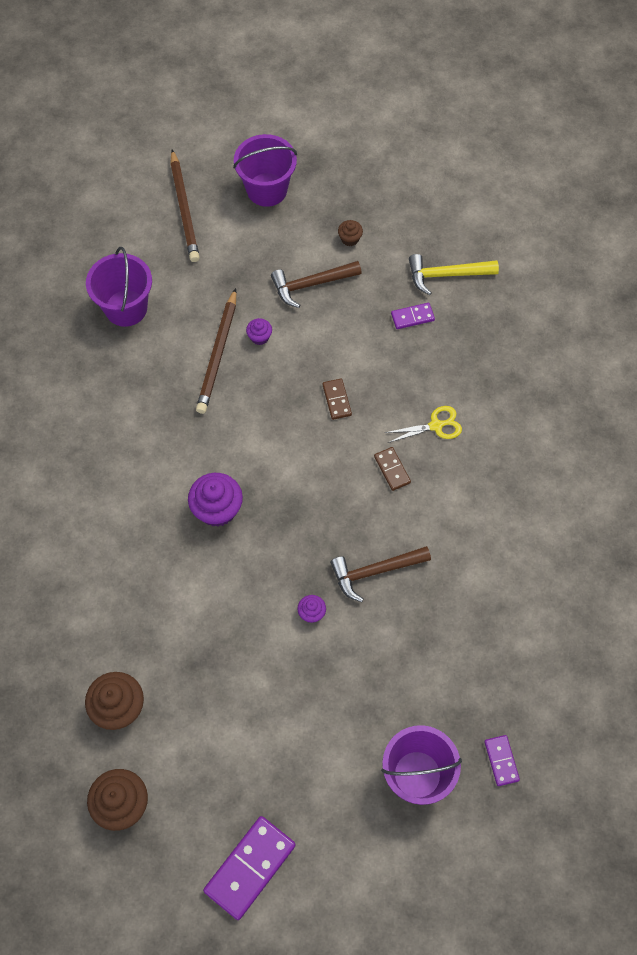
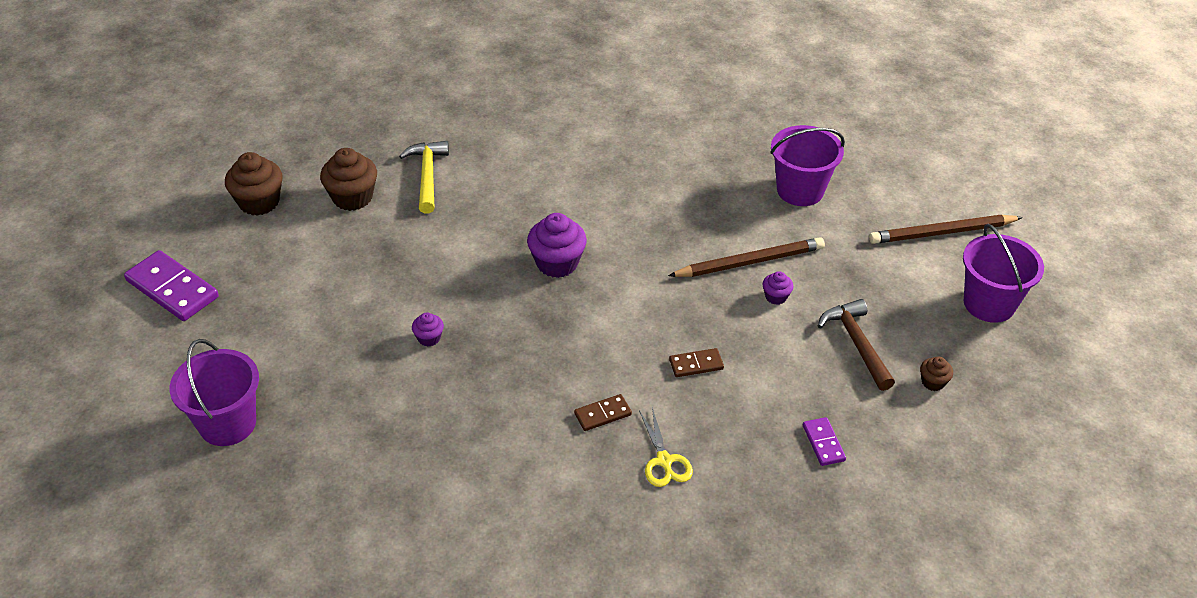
camera: 90 degrees right, 20 degrees down
brown pencil [196,288,236,414] -> brown pencil turned 150 degrees clockwise [668,237,825,277]
brown hammer [330,546,431,602] -> none
yellow hammer [409,254,499,295] -> yellow hammer moved to [399,141,449,214]
purple domino [484,735,520,786] -> none

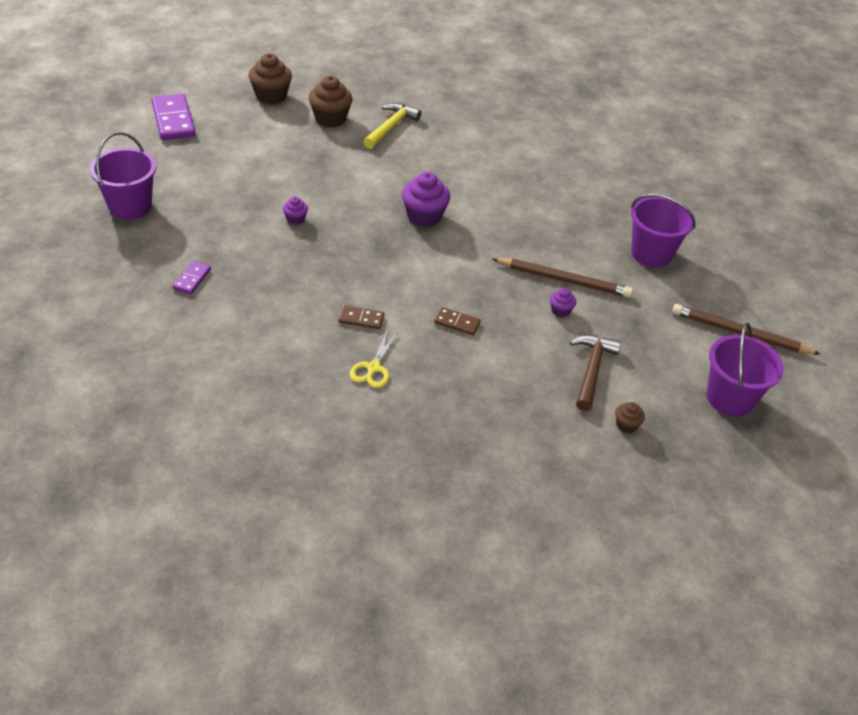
camera: 30 degrees right, 0 degrees up
purple domino [803,417,846,466] -> purple domino moved to [173,261,211,295]

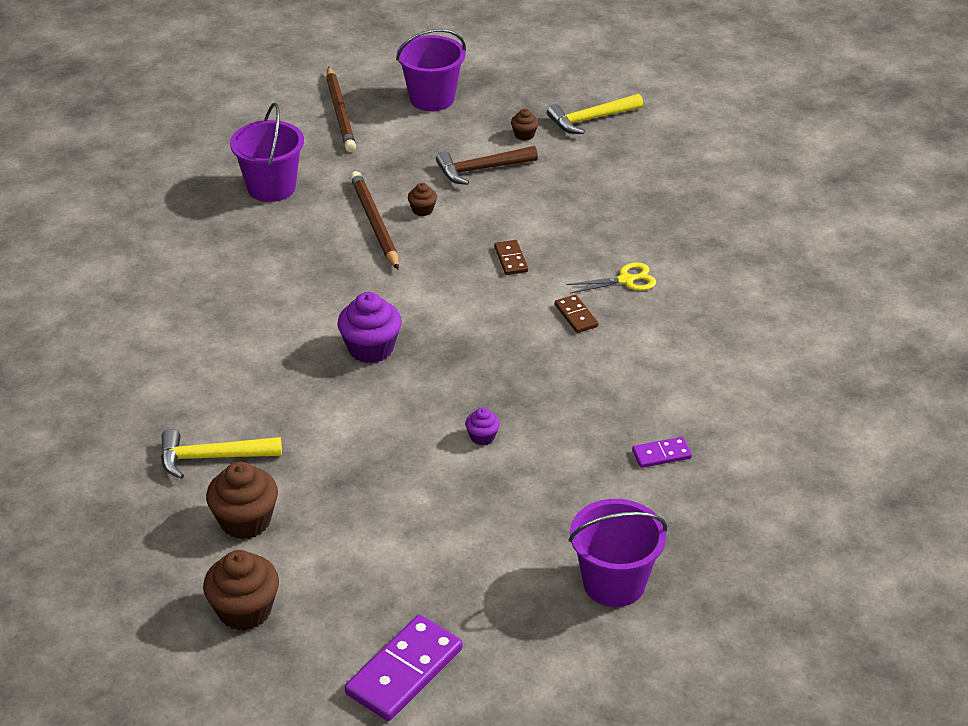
camera: 120 degrees left, 5 degrees down
purple cupcake [550,288,576,317] -> brown cupcake [408,183,437,216]
none -> yellow hammer [547,94,643,134]

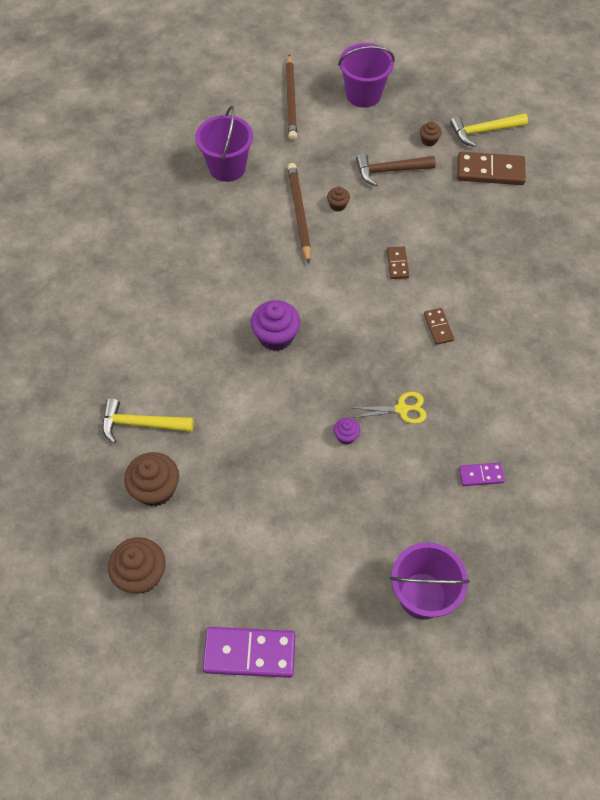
camera: 10 degrees right, 20 degrees up
purple domino [345,615,462,721] -> purple domino turned 45 degrees clockwise [203,627,295,678]
yellow scissors [567,262,656,294] -> yellow scissors moved to [353,392,427,424]
none -> brown domino [457,152,526,185]

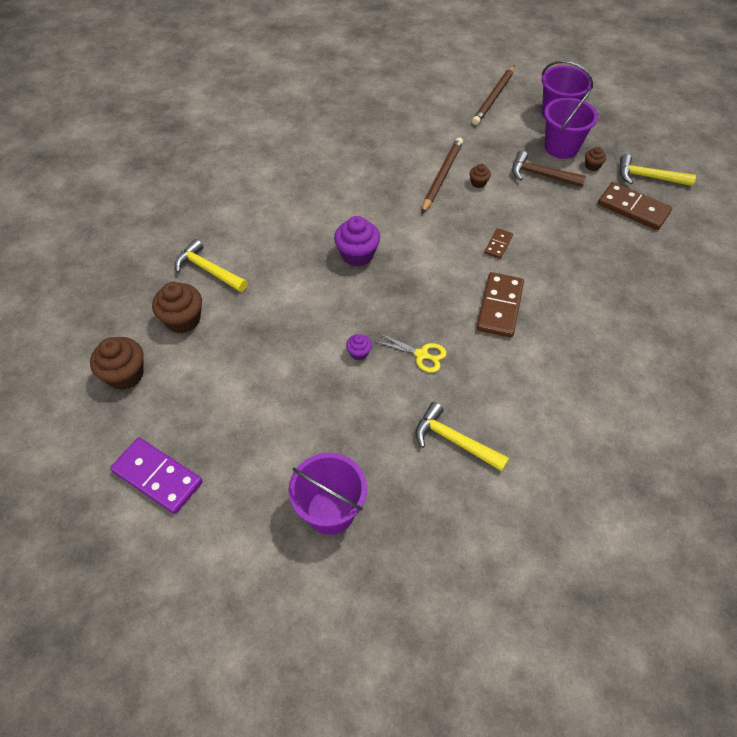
camera: 30 degrees right, 5 degrees down
purple bucket [195,106,253,182] -> purple bucket moved to [544,89,598,159]
brown domino [424,308,454,345] -> brown domino [476,272,524,338], size x1.91
purple domino [459,463,505,486] -> yellow hammer [416,402,509,471]

